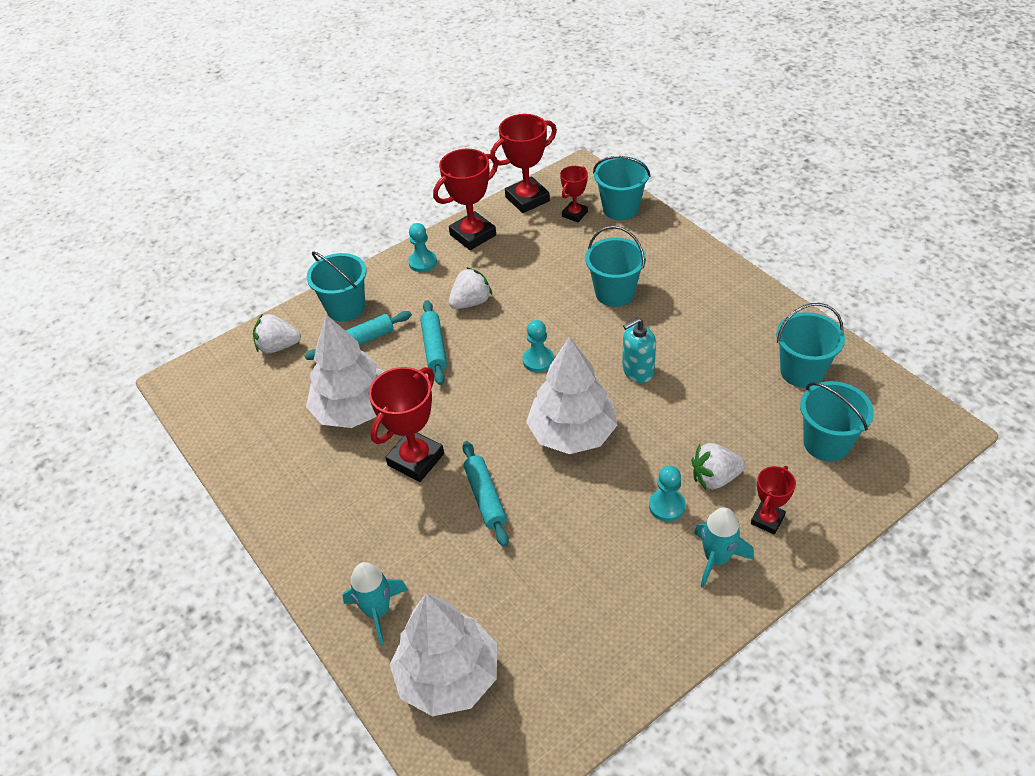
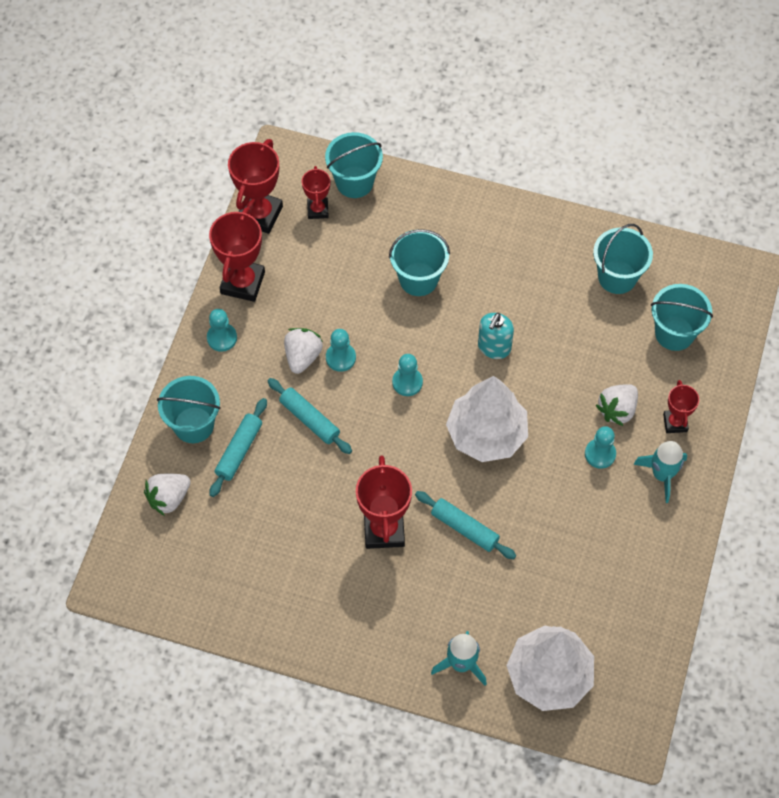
camera: 40 degrees left, 15 degrees up
white tree [306,315,385,428] -> none
none -> turquoise pawn [326,329,356,372]

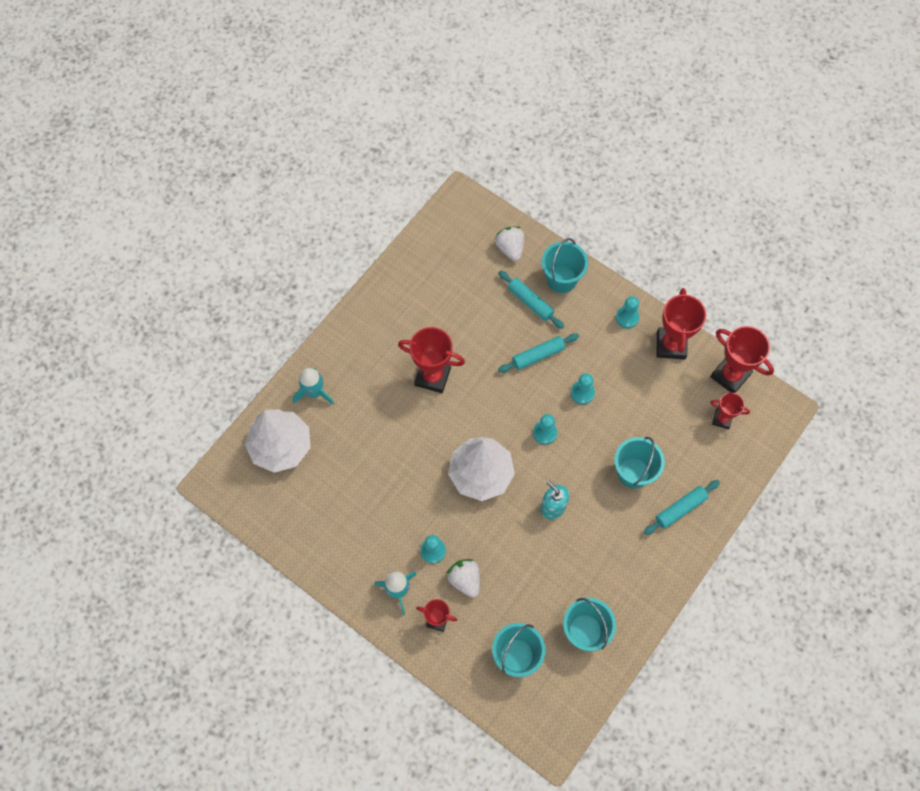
camera: 110 degrees right, 5 degrees up
red trophy [209,207,265,302] -> red trophy turned 60 degrees clockwise [656,288,706,360]
white strawberry [284,328,323,374] -> none
turquoise bucket [325,132,383,198] -> none
turquoise rolling pin [415,491,516,559] -> turquoise rolling pin moved to [644,480,720,535]

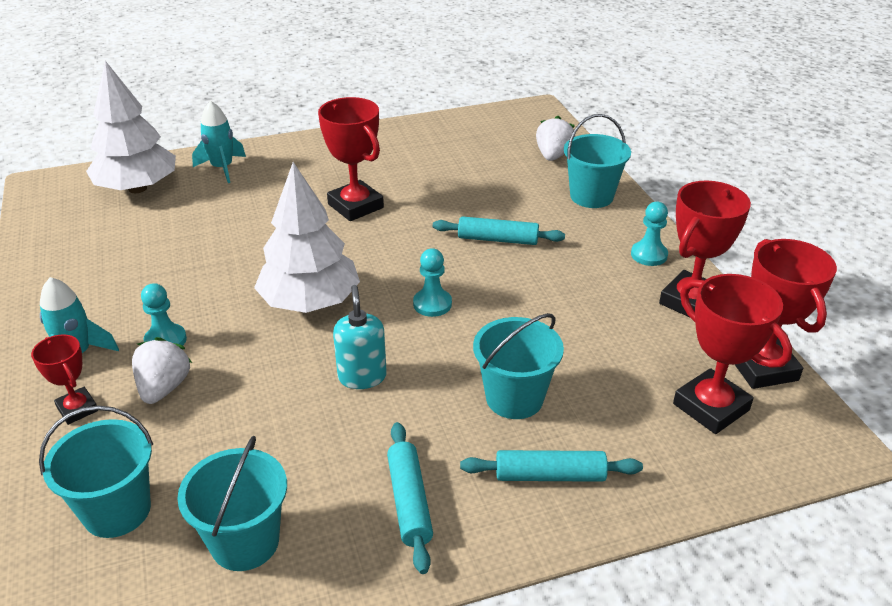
camera: 35 degrees right, 30 degrees down
turquoise rolling pin [498,270,564,329] -> turquoise rolling pin moved to [387,422,433,574]
turquoise pawn [570,373,595,405] -> none
red trophy [710,393,750,429] -> red trophy [673,274,792,434], size x1.74

